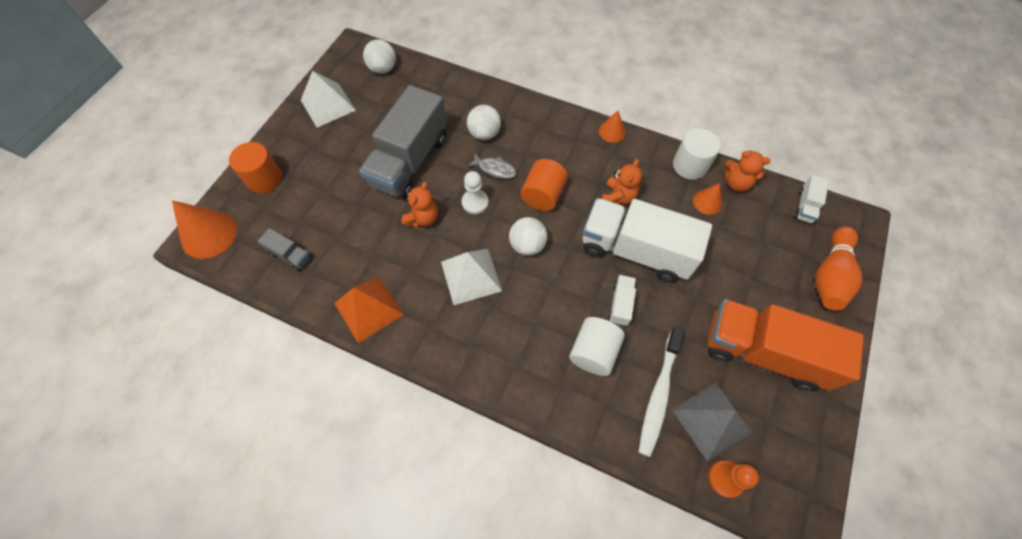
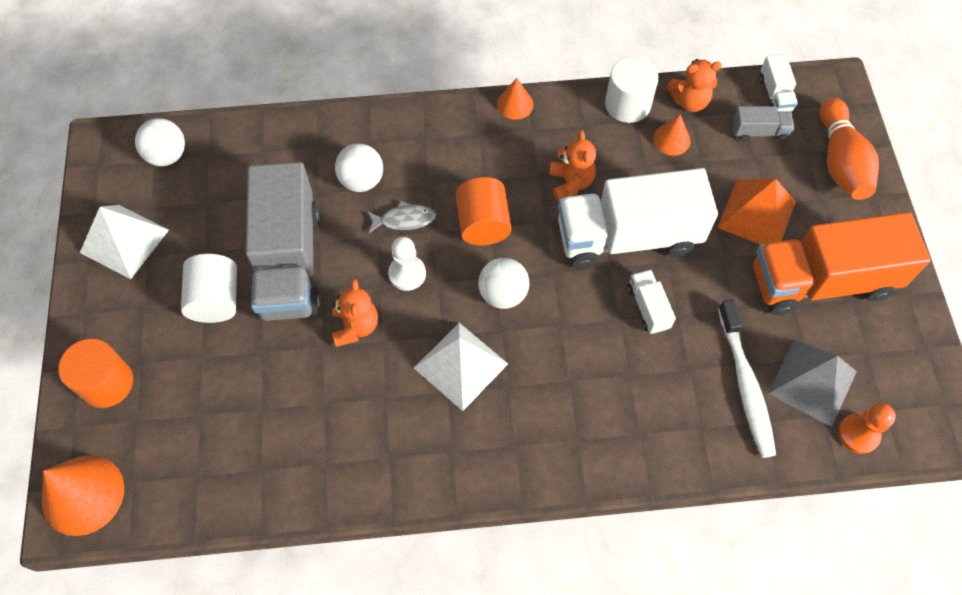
camera: 30 degrees left, 0 degrees up
grey truck [258,228,312,271] -> grey truck moved to [733,106,795,142]
orange pyramid [334,277,404,343] -> orange pyramid moved to [717,179,796,244]
white cylinder [569,317,625,376] -> white cylinder moved to [181,254,237,323]

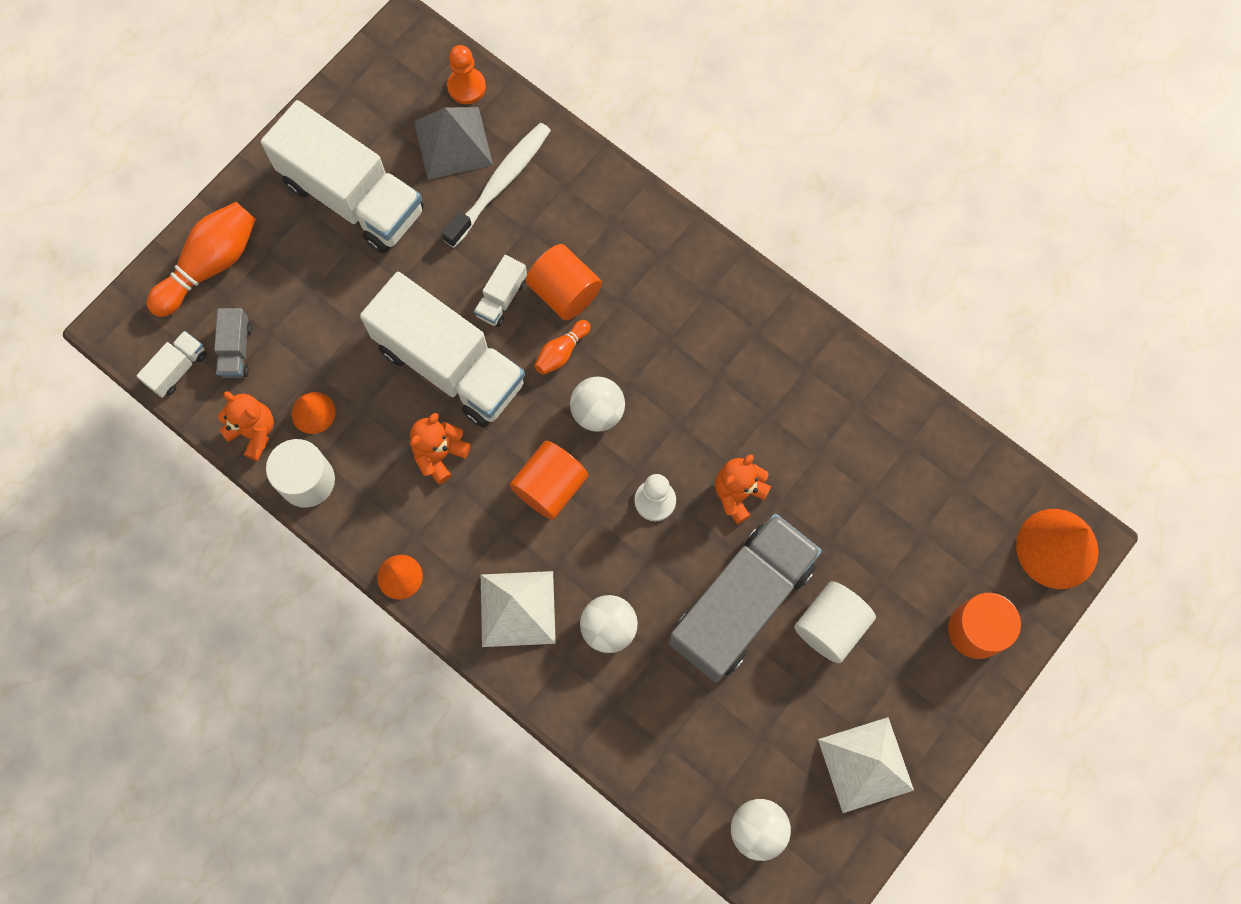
camera: 135 degrees left, 10 degrees up
grey fish [367,201,436,233] -> none
white pyramid [414,323,508,411] -> white pyramid moved to [481,571,556,647]
orange pyramid [717,179,796,244] -> none
grey truck [733,106,795,142] -> grey truck turned 135 degrees counterclockwise [214,308,252,378]
orange truck [753,212,930,315] -> white truck [261,100,424,253]
none -> orange cylinder [526,244,602,321]
none -> orange bowling pin [534,320,591,375]

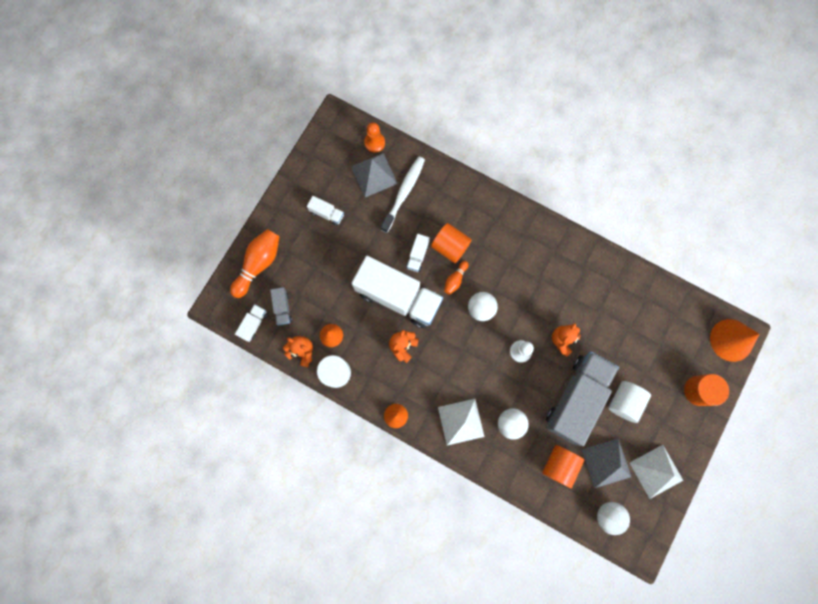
camera: 10 degrees left, 5 degrees up
white truck [261,100,424,253] -> white truck [307,196,344,226], size x0.42
orange cylinder [509,441,588,520] -> orange cylinder moved to [542,445,584,488]
none -> grey pyramid [582,439,631,488]

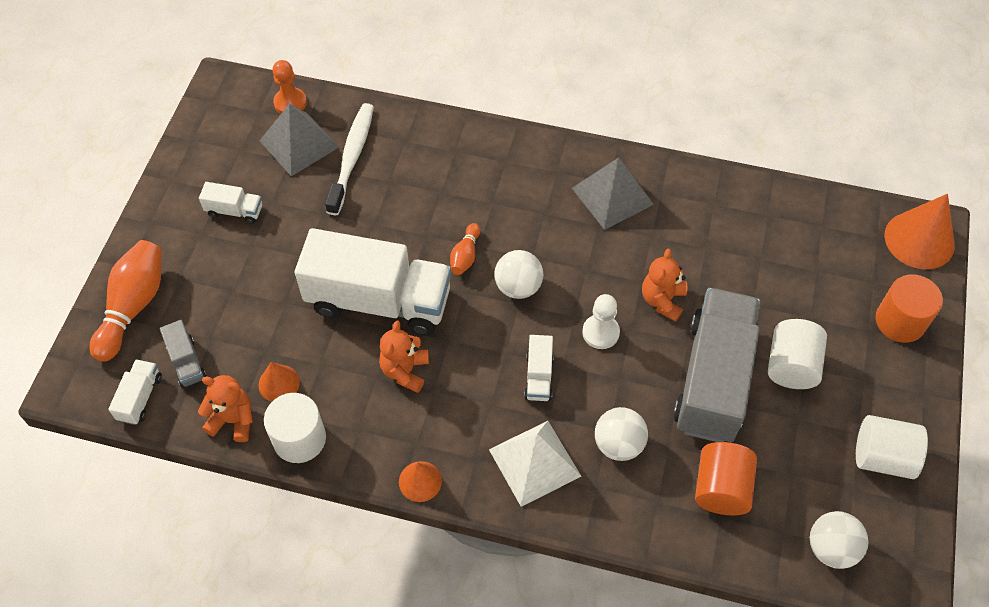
camera: 15 degrees left, 20 degrees down
white truck [406,234,430,272] -> white truck moved to [524,335,554,401]
orange cylinder [431,223,472,263] -> none
grey pyramid [582,439,631,488] -> grey pyramid moved to [572,157,654,230]
white pyramid [630,445,683,499] -> white cylinder [856,415,928,479]

